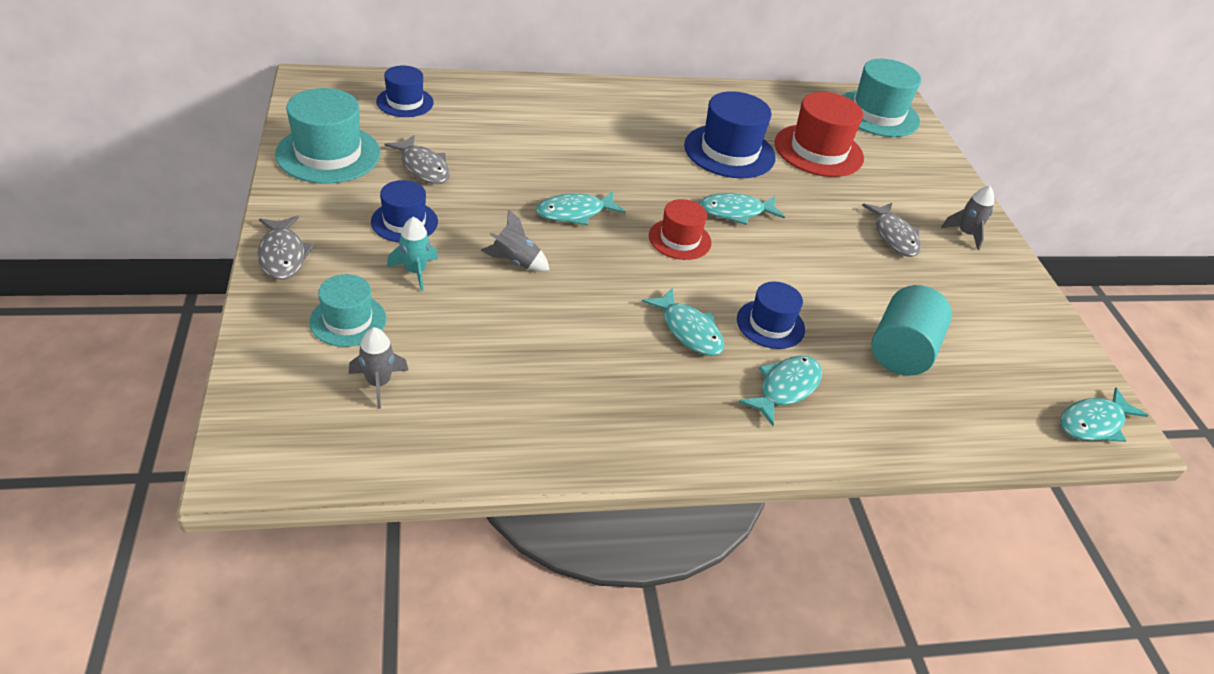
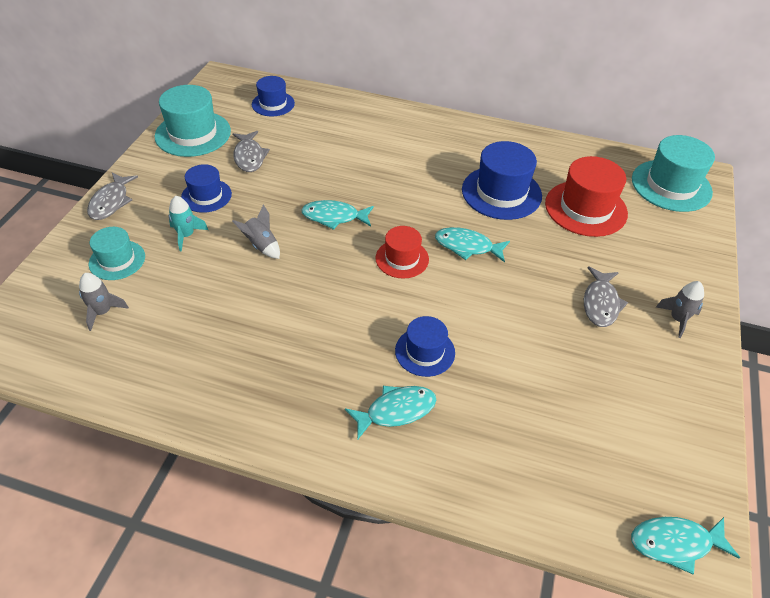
camera: 30 degrees right, 5 degrees up
turquoise fish [642,288,725,356] -> none
turquoise cylinder [871,285,952,376] -> none

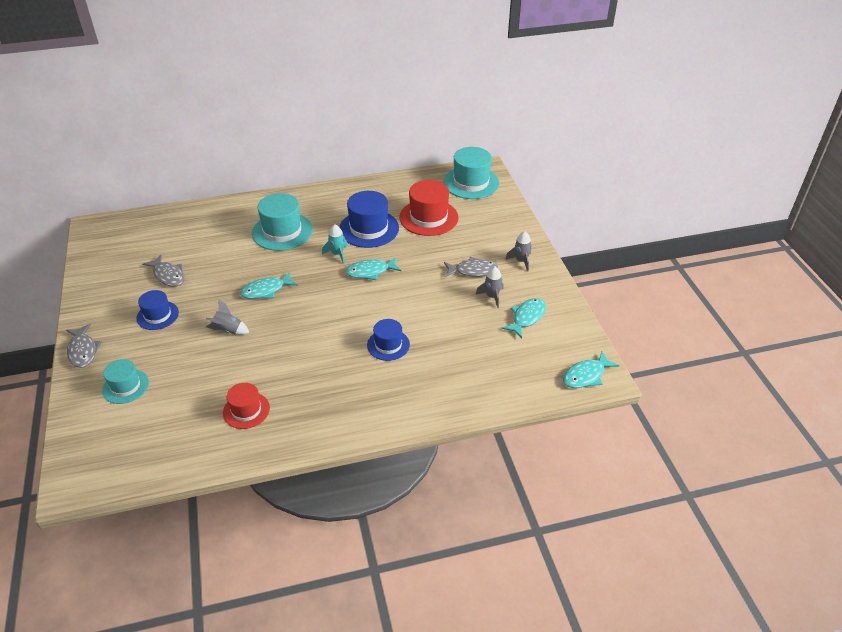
camera: 30 degrees left, 5 degrees down
grey rocket [79,273,129,331] -> grey rocket moved to [476,267,503,308]
turquoise hat [155,85,231,157] -> turquoise hat moved to [252,193,313,251]
turquoise rocket [169,196,208,251] -> turquoise rocket moved to [322,224,348,264]
blue hat [252,76,295,116] -> none
turquoise fish [345,386,436,439] -> turquoise fish moved to [502,298,546,338]
red hat [375,226,429,279] -> red hat moved to [223,383,270,429]
grey fish [584,266,628,327] -> grey fish turned 75 degrees counterclockwise [444,257,499,277]

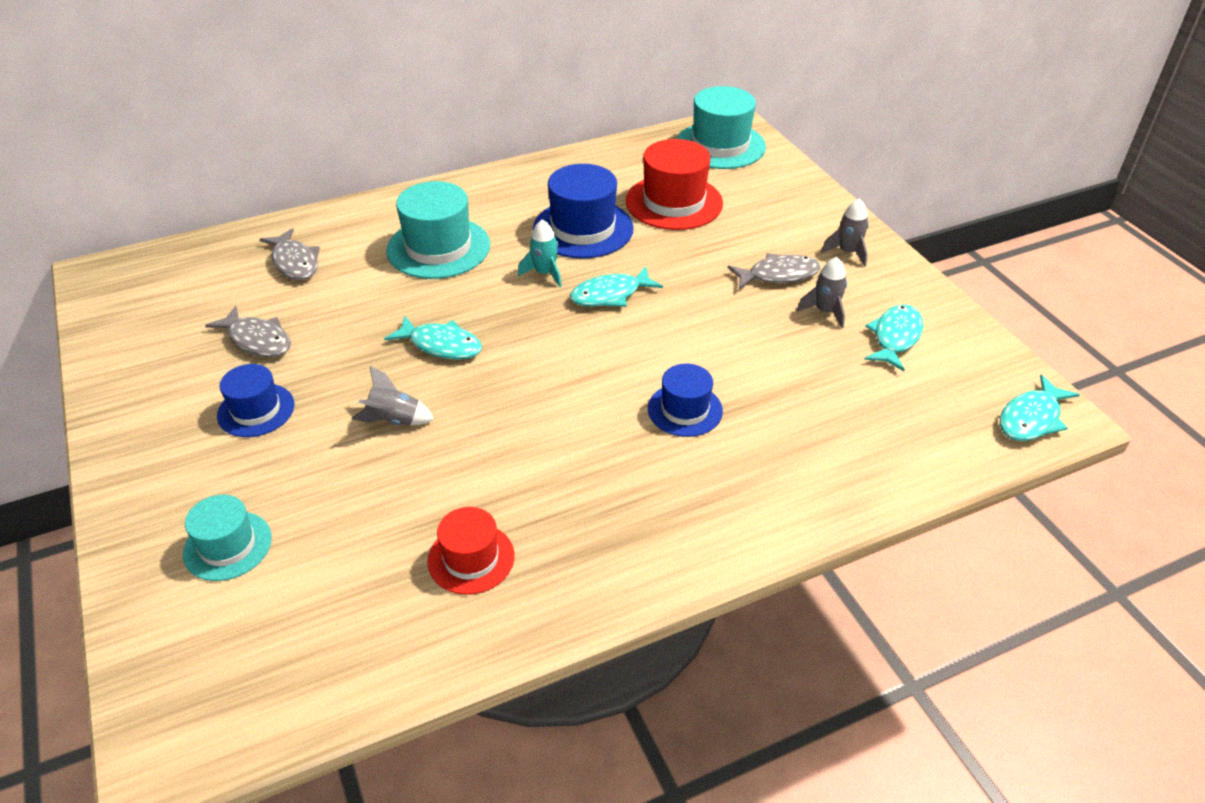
camera: 10 degrees left, 0 degrees up
grey fish [66,323,102,368] -> grey fish moved to [259,228,320,280]
turquoise fish [240,272,298,299] -> turquoise fish turned 120 degrees counterclockwise [384,316,482,360]

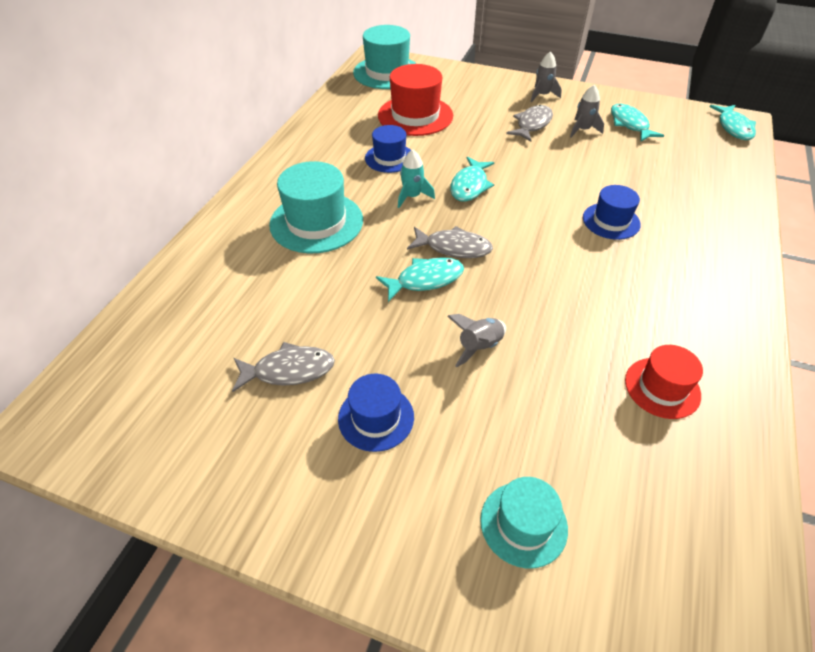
camera: 45 degrees left, 5 degrees up
grey fish [259,228,320,280] -> grey fish moved to [407,226,493,258]
blue hat [533,164,634,259] -> blue hat [365,125,411,173], size x0.61

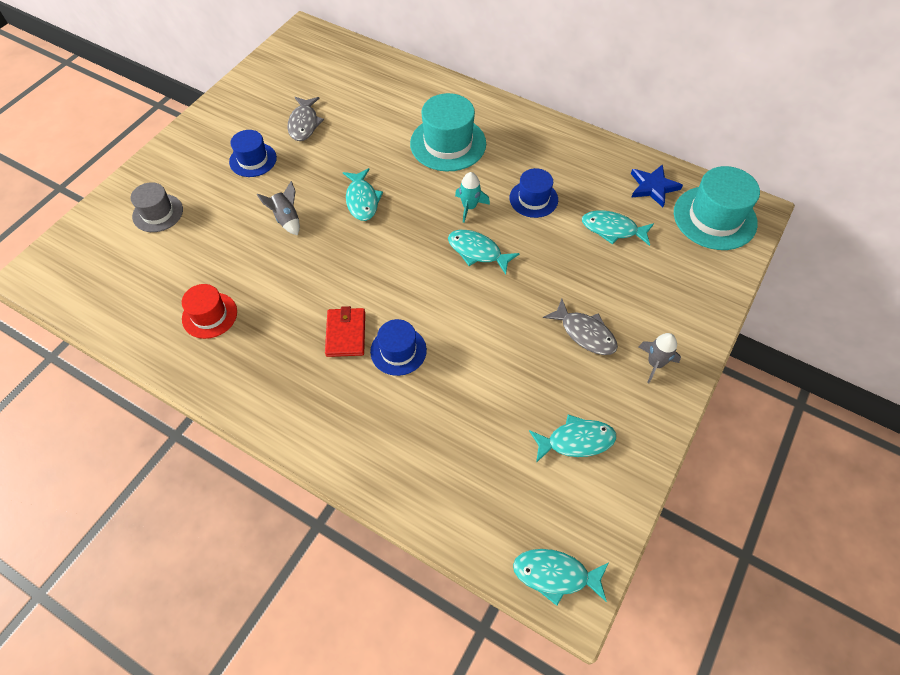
camera: 100 degrees right, 10 degrees up
red hat [378,64,453,136] -> turquoise fish [582,210,654,246]
grey fish [407,226,493,258] -> none
turquoise hat [480,477,568,568] -> grey hat [131,182,183,232]
grey rocket [570,85,604,138] -> none
none -> red wallet [325,306,365,357]
none -> blue star [631,164,683,207]

